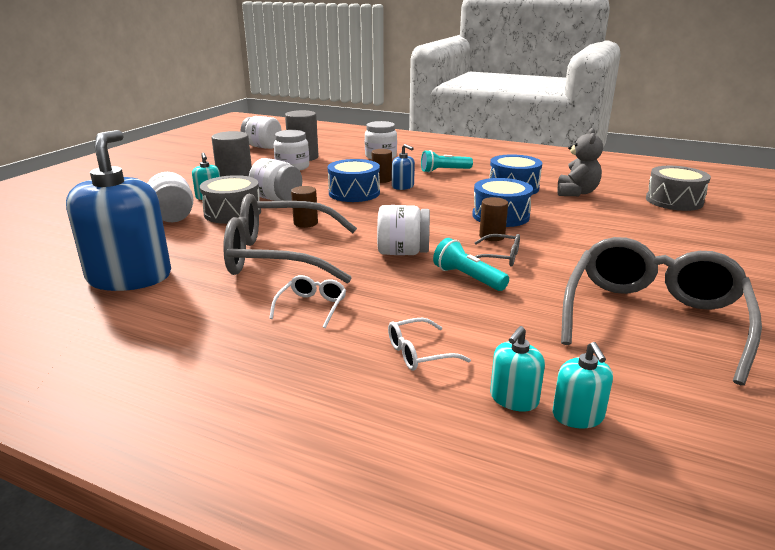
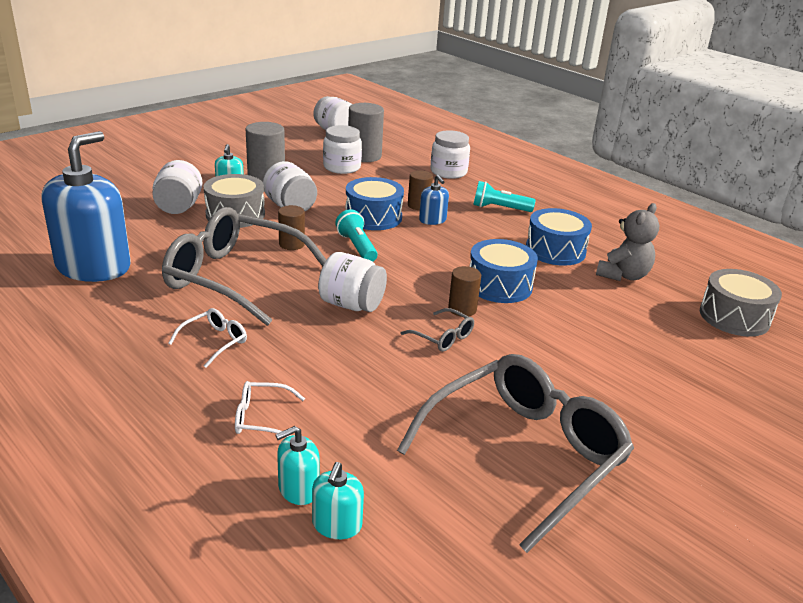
camera: 20 degrees right, 5 degrees up
turquoise flashlight [433,238,509,291] -> turquoise flashlight moved to [335,209,378,262]

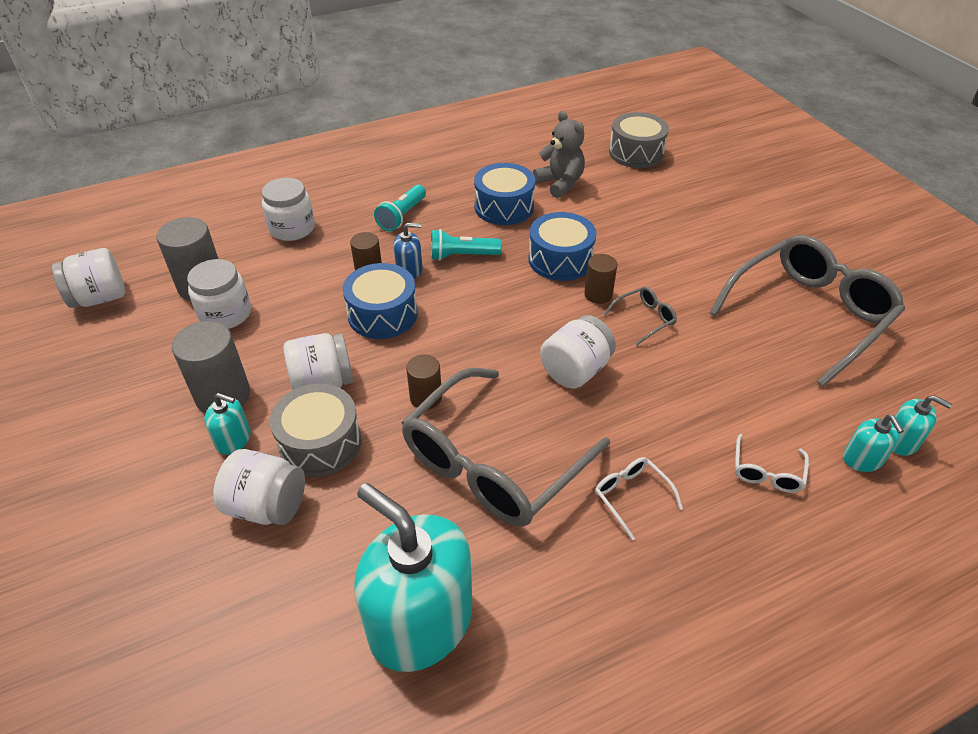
camera: 70 degrees left, 15 degrees up
blue soap dispenser [42,131,131,282] -> turquoise soap dispenser [354,483,472,672]
turquoise flashlight [335,209,378,262] -> turquoise flashlight moved to [431,229,502,261]
grey glasses [397,354,634,553] -> grey glasses turned 75 degrees clockwise [709,235,905,387]

